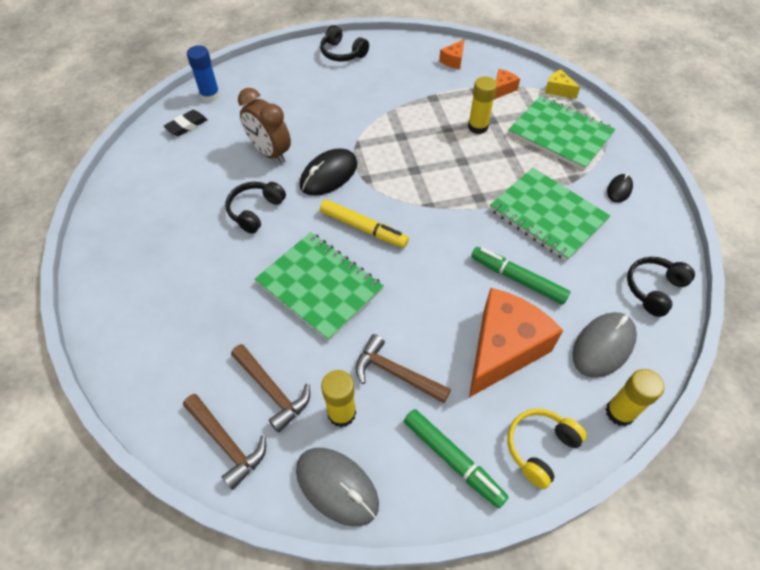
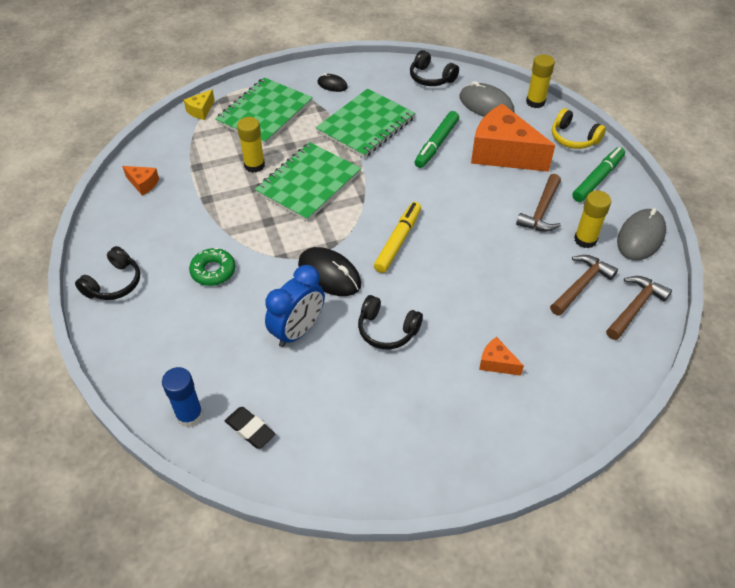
camera: 95 degrees left, 5 degrees down
brown clock [238,88,291,164] -> blue clock [265,265,325,347]
green notebook [255,232,384,341] -> green notebook moved to [255,142,361,222]
orange cheese [494,69,520,99] -> orange cheese moved to [479,337,524,376]
none -> green donut [189,248,235,286]

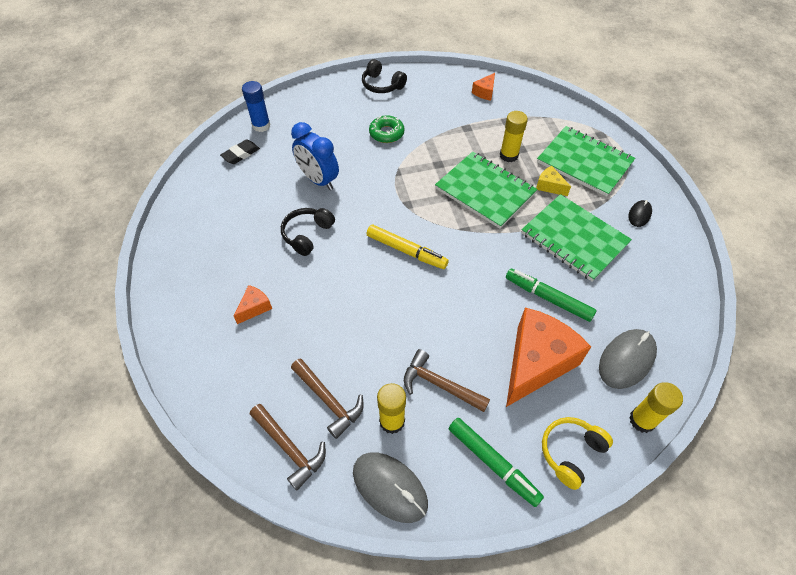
camera: 95 degrees right, 5 degrees up
yellow cheese [184,89,215,120] -> yellow cheese moved to [536,166,571,196]
black mouse [298,247,361,296] -> none
black headphones [410,50,459,86] -> none

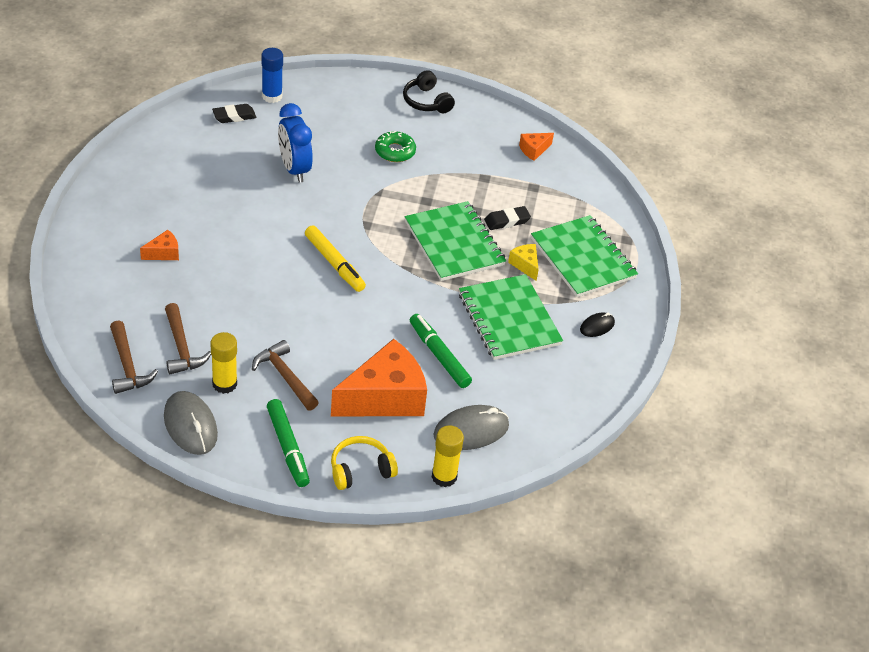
camera: 20 degrees right, 10 degrees down
black headphones [281,208,335,256] -> none
yellow glue stick [500,111,528,162] -> black eraser [484,206,531,230]

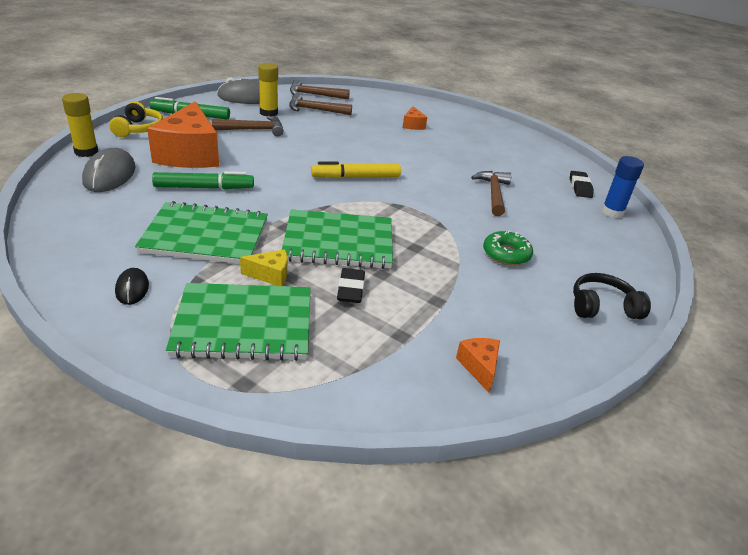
camera: 115 degrees right, 10 degrees down
blue clock [278,103,313,183] -> brown hammer [471,171,512,216]

